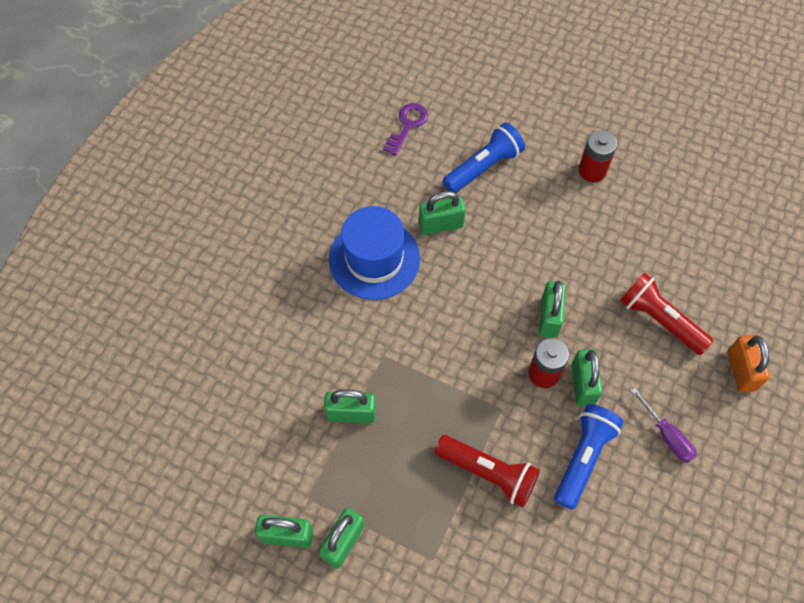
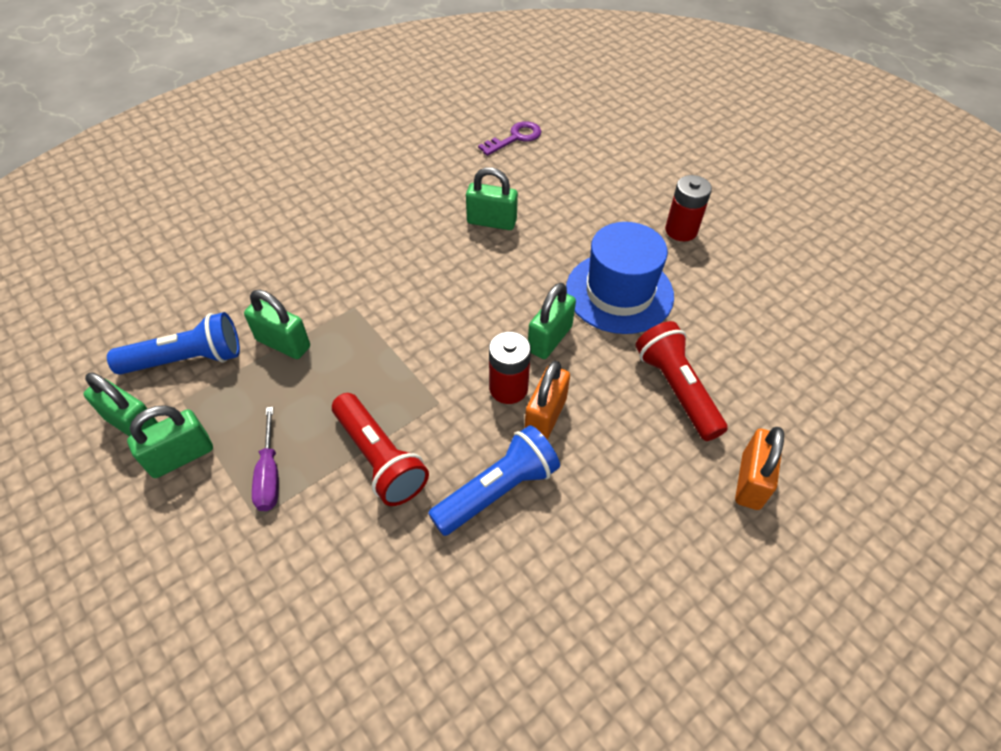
camera: 25 degrees right, 10 degrees down
blue hat [329,206,420,300] -> blue hat moved to [566,222,674,334]
blue flashlight [443,122,525,193] -> blue flashlight moved to [107,312,240,375]
green padlock [571,349,602,406] -> orange padlock [524,361,570,439]
purple screwdriver [630,388,697,463] -> purple screwdriver moved to [252,407,279,511]

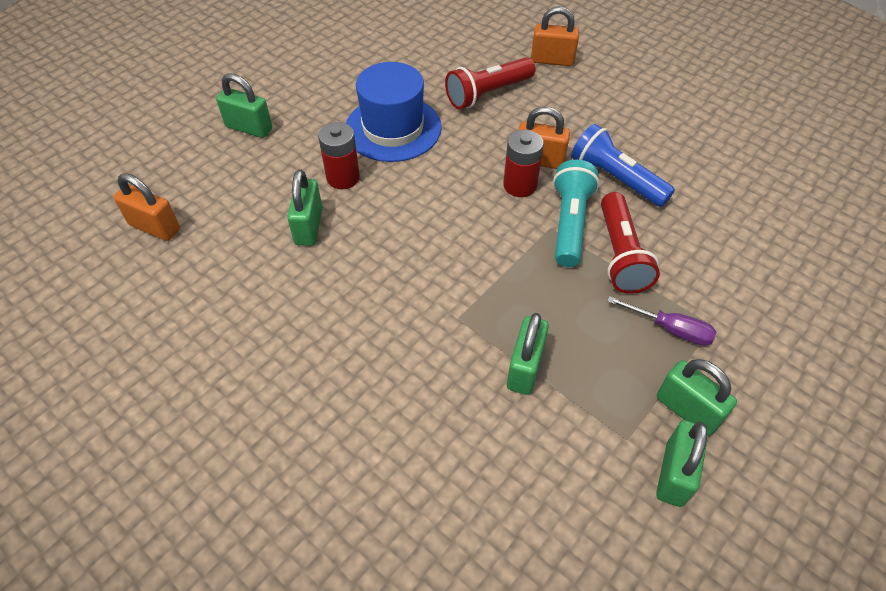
camera: 100 degrees left, 0 degrees up
blue flashlight [107,312,240,375] -> none
purple screwdriver [252,407,279,511] -> purple screwdriver turned 45 degrees clockwise [607,296,716,346]
red flashlight [332,393,429,506] -> red flashlight turned 135 degrees clockwise [601,192,660,294]
purple key [478,121,541,156] -> orange padlock [114,173,180,241]
green padlock [528,283,576,359] -> green padlock moved to [216,73,272,138]
red battery [665,175,712,241] -> red battery moved to [318,122,360,189]
none -> turquoise flashlight [553,160,600,267]

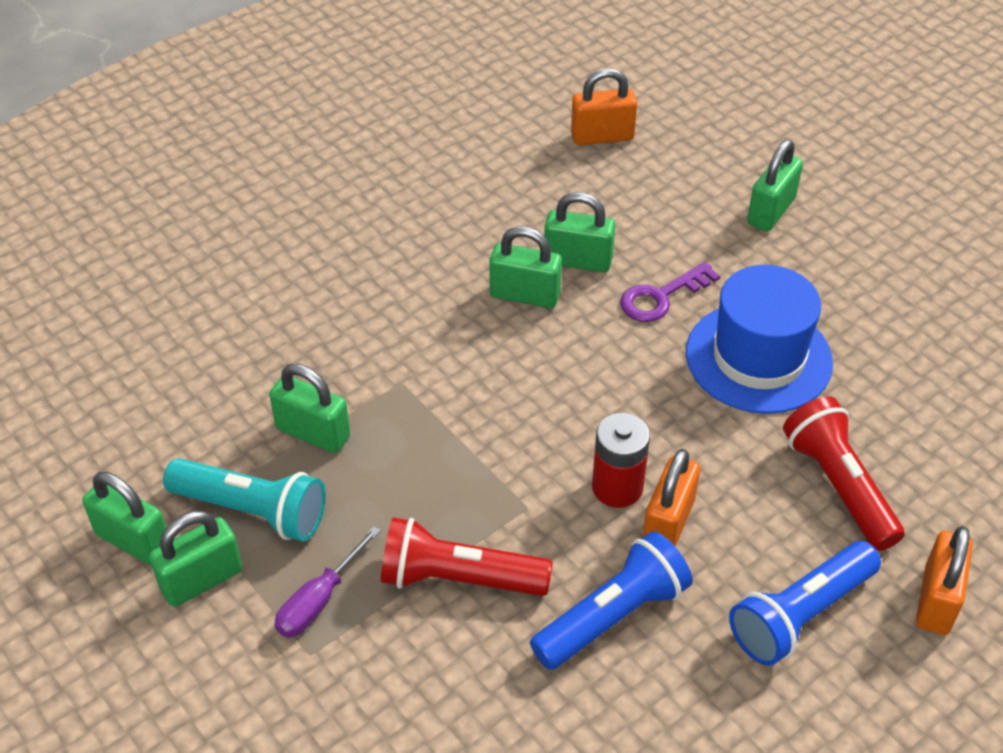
camera: 100 degrees right, 5 degrees down
orange padlock [114,173,180,241] -> orange padlock turned 45 degrees clockwise [571,68,637,145]
red battery [318,122,360,189] -> purple key [620,262,720,322]
turquoise flashlight [553,160,600,267] -> turquoise flashlight moved to [163,458,326,542]
none -> green padlock [489,226,562,308]
none -> blue flashlight [729,541,881,666]

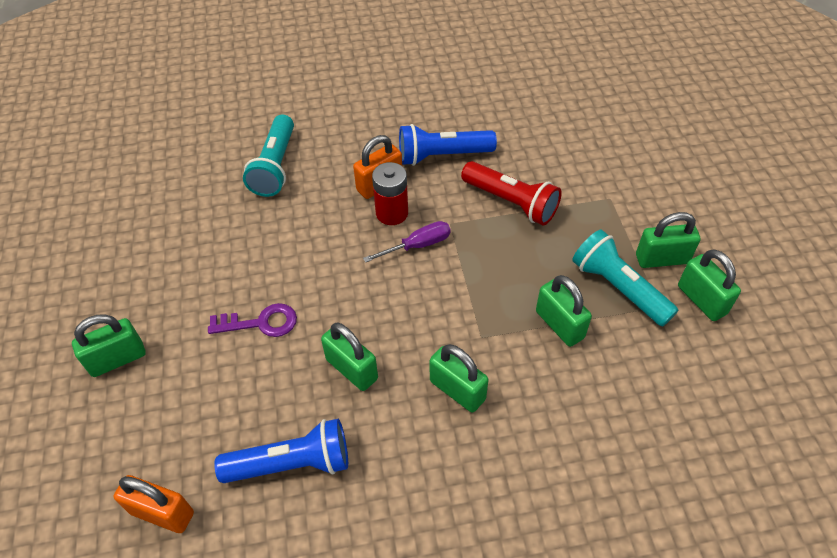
camera: 150 degrees left, 5 degrees up
purple screwdriver [275,526,381,638] -> purple screwdriver moved to [363,221,451,263]
green padlock [544,192,615,273] -> green padlock moved to [429,344,488,412]
blue hat [686,265,833,414] -> none
blue flashlight [729,541,881,666] -> blue flashlight moved to [214,419,348,483]
red flashlight [783,396,905,551] -> turquoise flashlight [243,115,294,197]
orange padlock [916,526,973,635] -> none

